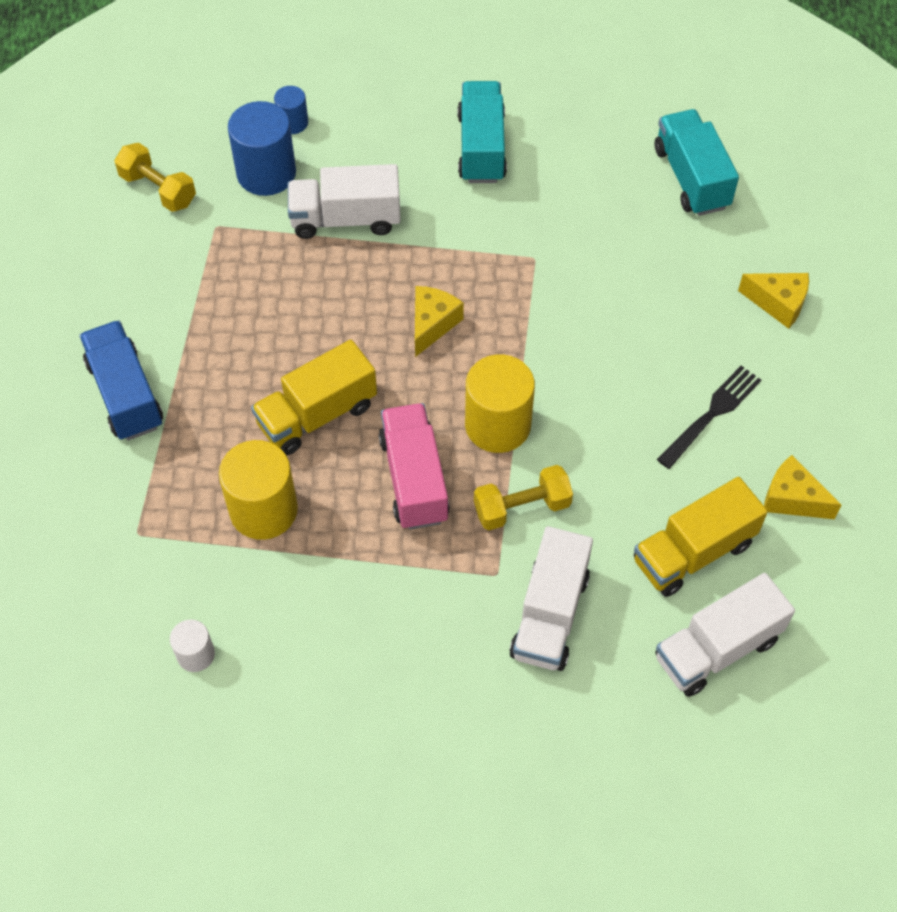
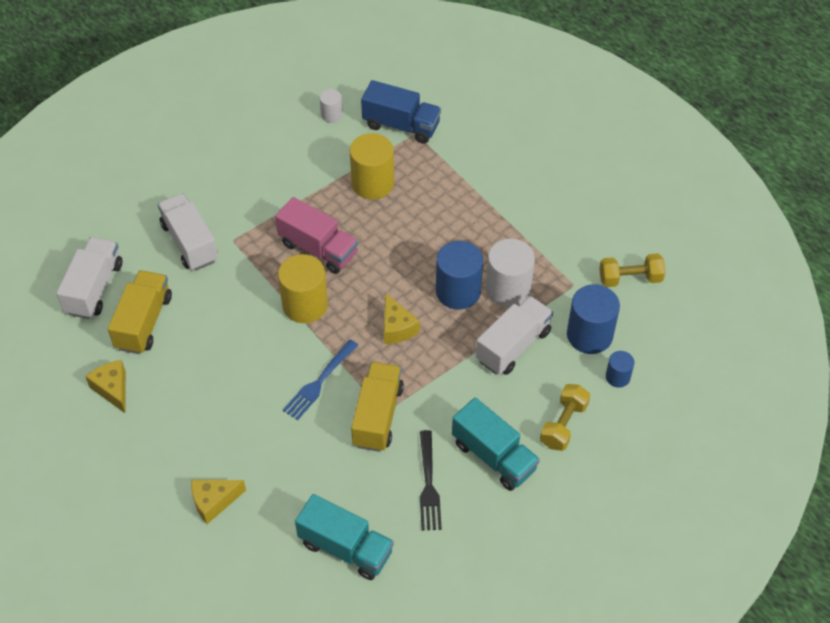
camera: 135 degrees right, 5 degrees down
blue truck [79,320,163,441] -> blue truck moved to [361,80,441,144]
yellow truck [251,340,377,455] -> yellow truck moved to [351,362,404,452]
yellow dumbbell [474,465,573,530] -> yellow dumbbell moved to [540,384,590,451]
black fork [657,366,761,469] -> black fork moved to [420,430,442,531]
yellow cheese [764,455,842,519] -> yellow cheese turned 105 degrees counterclockwise [85,360,126,413]
none -> blue fork [283,340,358,420]
none -> blue cylinder [436,241,483,309]
none -> white cylinder [486,239,535,307]

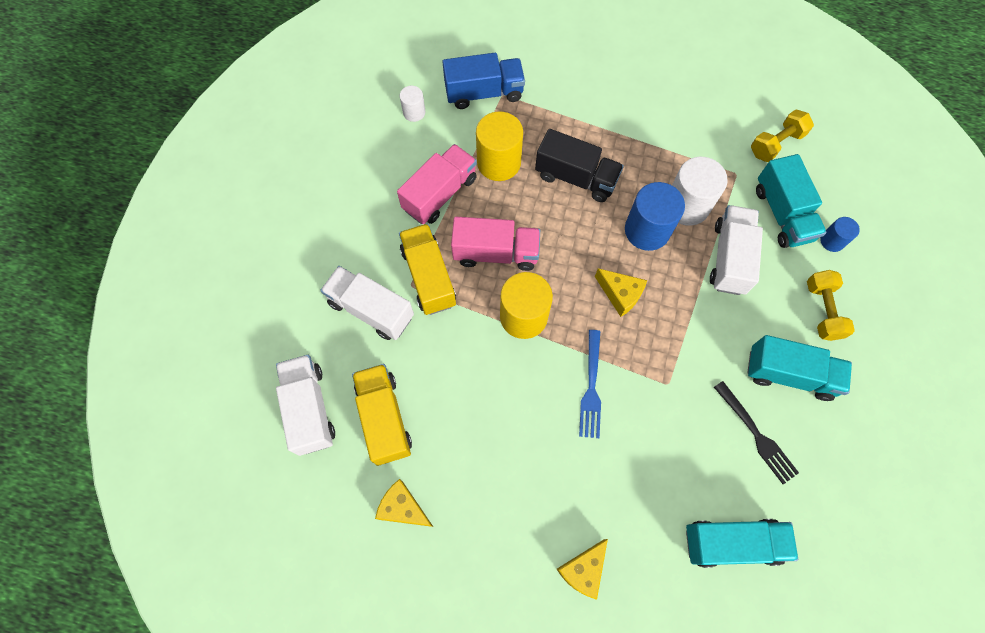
camera: 30 degrees left, 15 degrees up
yellow truck [351,362,404,452] -> yellow truck moved to [399,224,456,315]
blue cylinder [567,284,620,354] -> turquoise truck [756,154,827,248]
none -> pink truck [397,144,477,224]
none -> black truck [535,129,624,202]

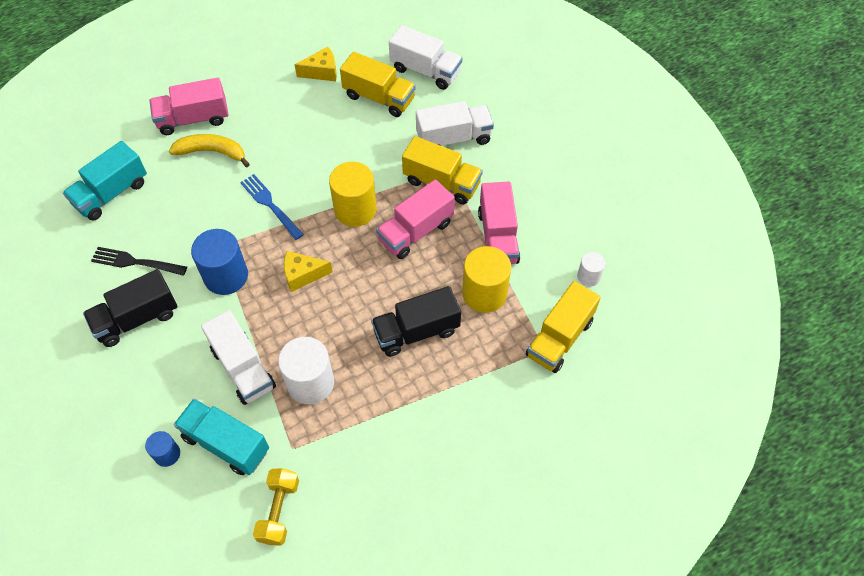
camera: 135 degrees right, 10 degrees down
blue truck [442,53,525,109] -> yellow truck [526,281,601,373]
yellow cheese [557,539,608,600] -> pink truck [149,78,228,135]
blue cylinder [625,182,685,251] -> blue cylinder moved to [191,229,248,295]
turquoise truck [747,335,852,401] -> black truck [83,269,178,347]
yellow dumbbell [807,270,855,341] -> none
none -> yellow banana [169,134,250,167]

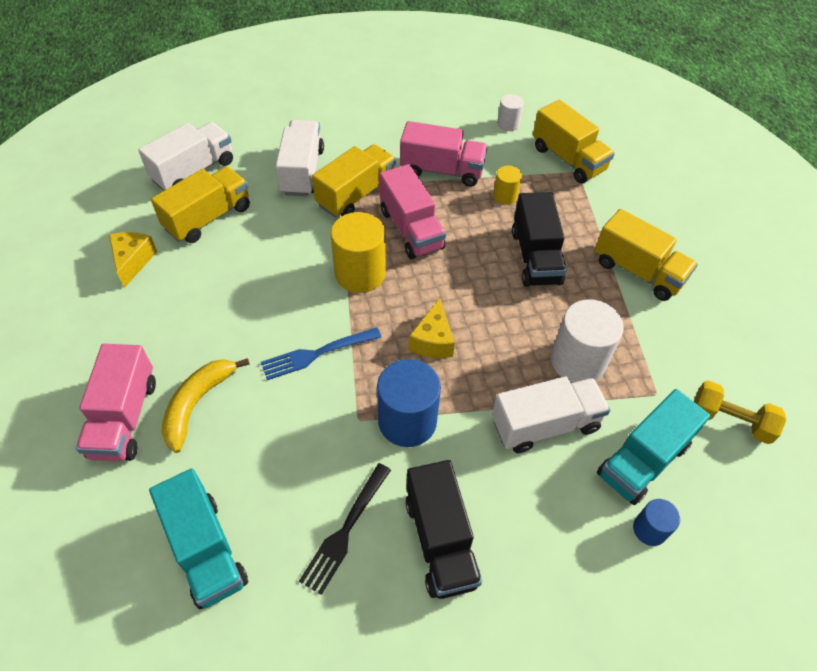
camera: 75 degrees left, 5 degrees down
yellow cylinder [462,246,511,313] -> yellow cylinder [493,166,522,205], size x0.53
none -> yellow truck [595,209,698,301]

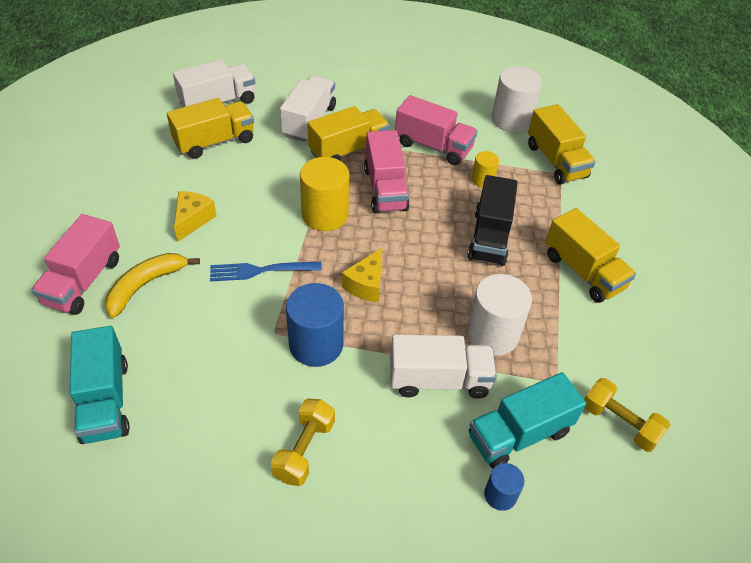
camera: 15 degrees right, 5 degrees down
yellow cheese [109,232,157,288] -> yellow cheese moved to [174,191,216,242]
black fork [299,463,391,595] -> none
black truck [405,460,482,599] -> yellow dumbbell [271,399,335,486]
white cylinder [497,94,524,131] -> white cylinder [492,67,542,132], size x1.90

